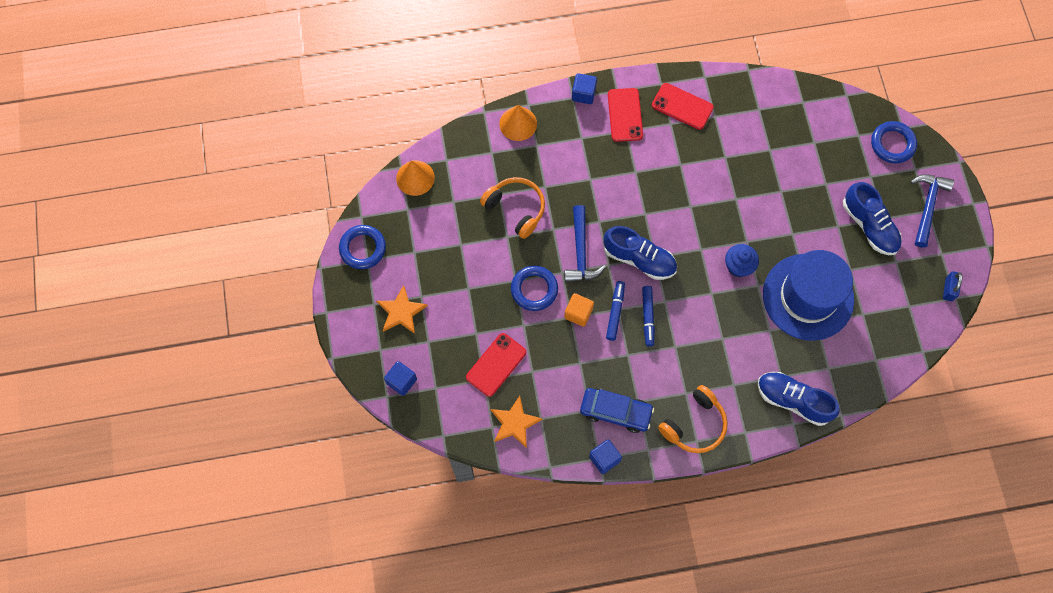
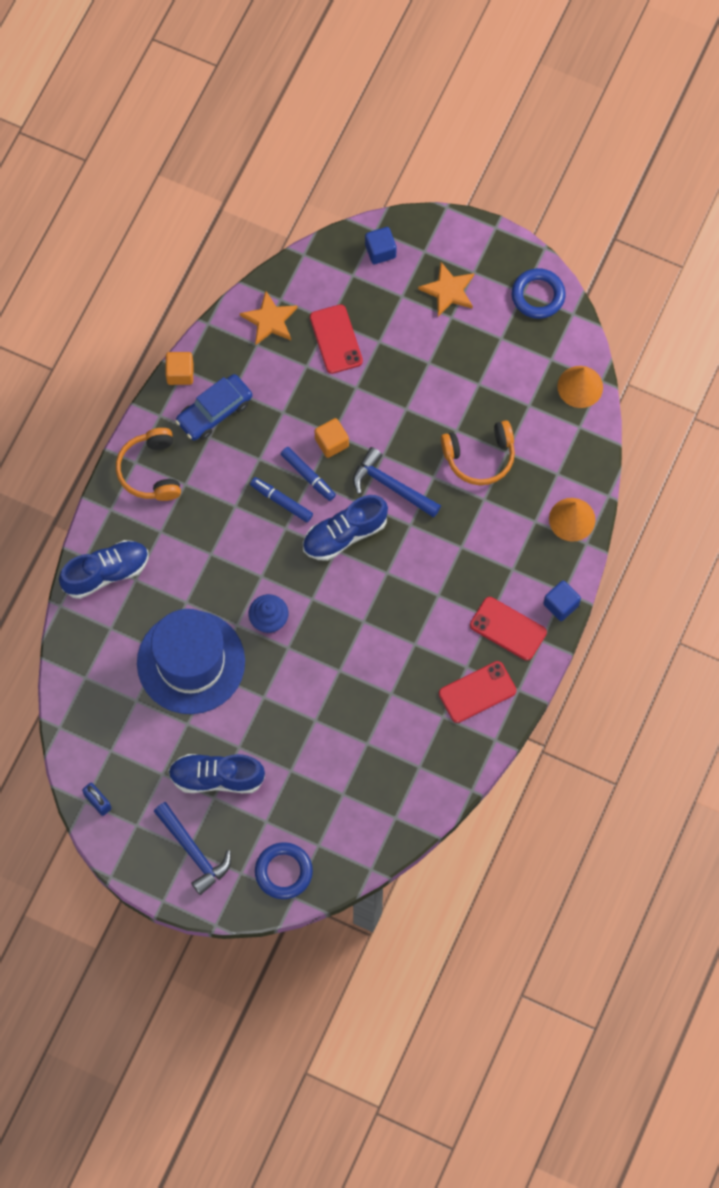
camera: 125 degrees right, 0 degrees up
blue ring [511,266,558,311] -> none
blue cube [589,440,622,474] -> orange cube [165,352,193,385]

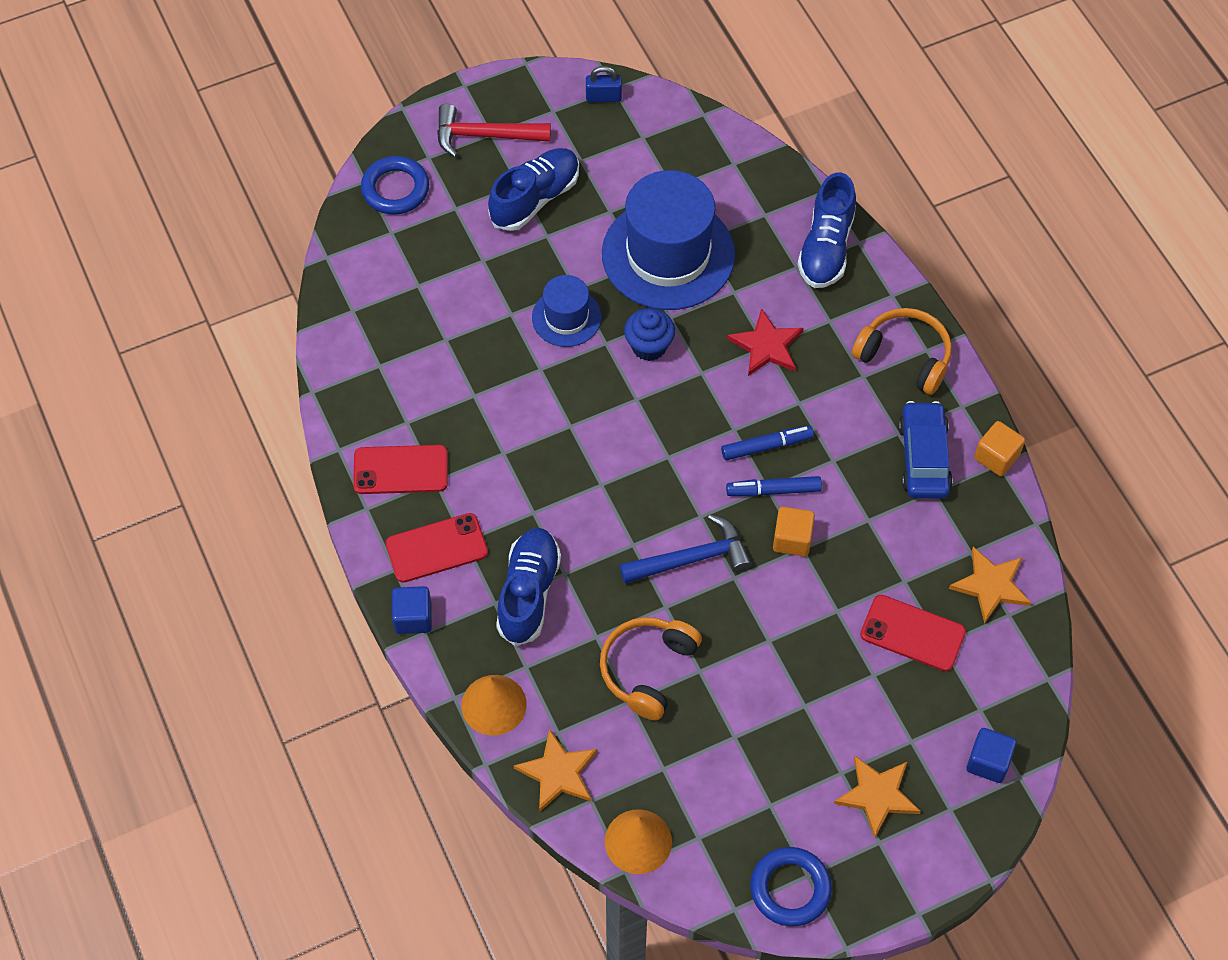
camera: 130 degrees right, 10 degrees down
blue hammer [154,802,231,895] -> red hammer [437,104,551,158]
blue shoe [303,495,388,561] -> blue shoe moved to [496,528,561,646]
red phone [439,661,516,723] -> red phone turned 75 degrees clockwise [353,445,448,494]
none -> orange star [514,729,597,812]
none -> blue hat [532,275,602,347]
none -> red star [727,308,803,376]

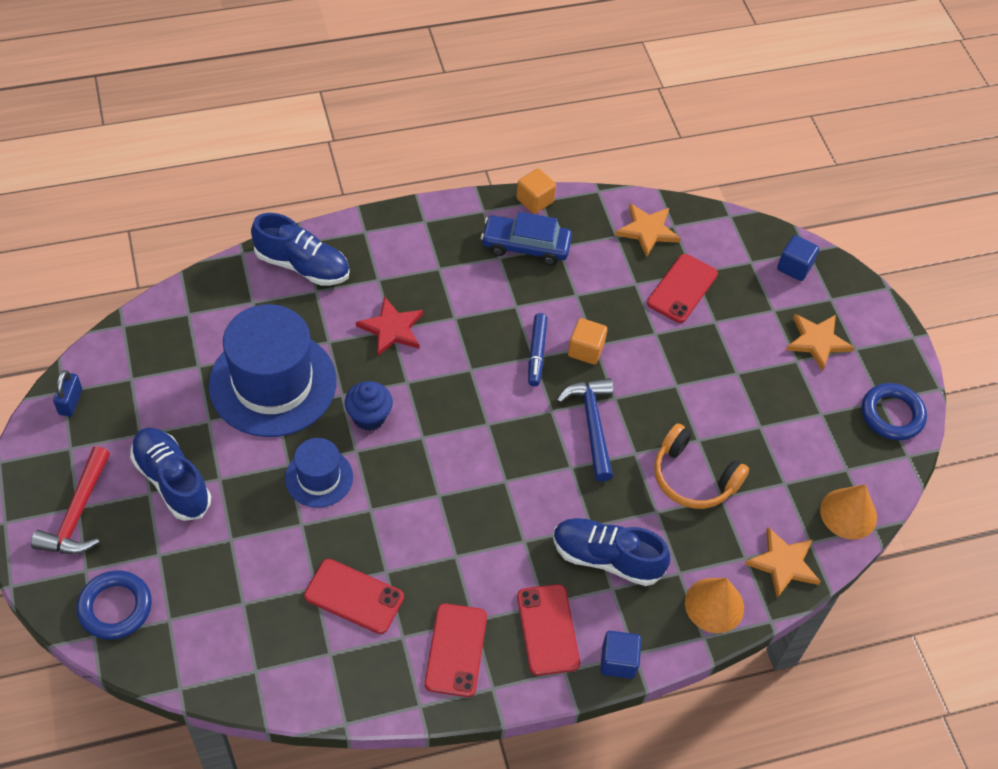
camera: 85 degrees left, 5 degrees down
blue marker [721,425,814,460] -> none
orange headphones [852,308,952,395] -> none
none -> red phone [304,559,404,634]

